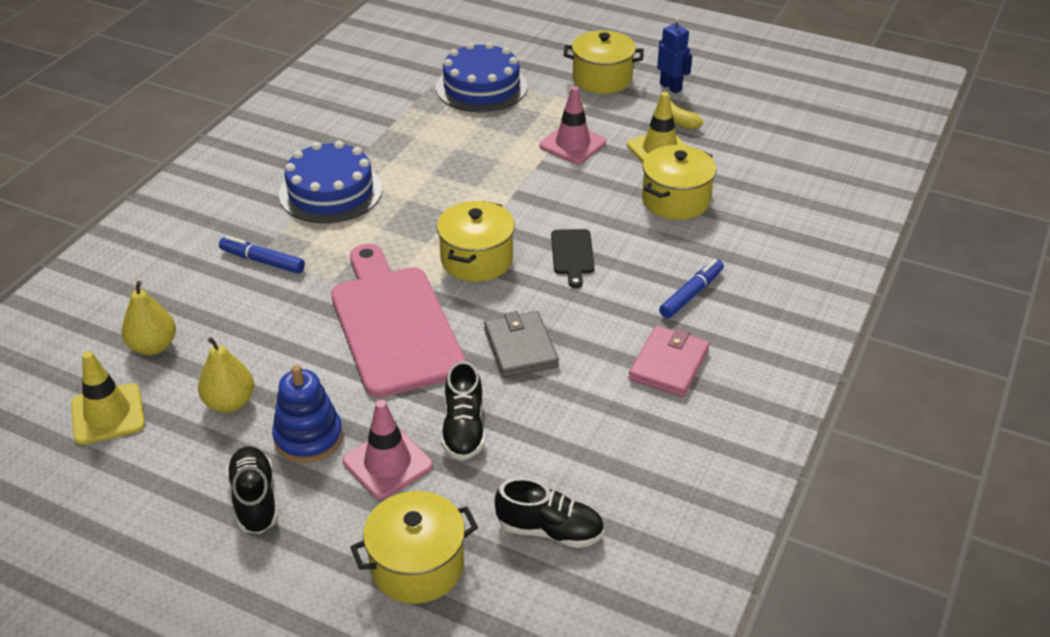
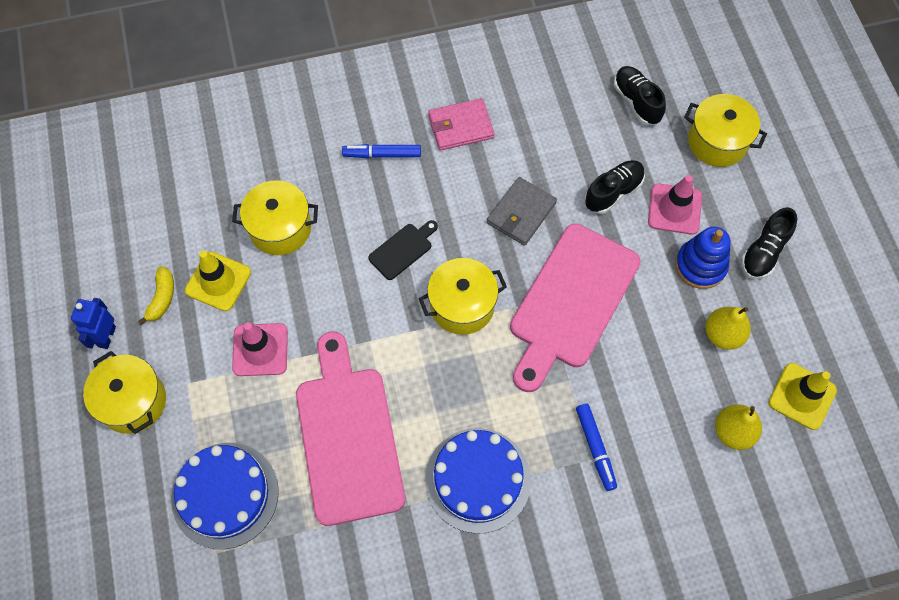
camera: 130 degrees left, 25 degrees up
none -> pink cutting board [296,332,405,526]

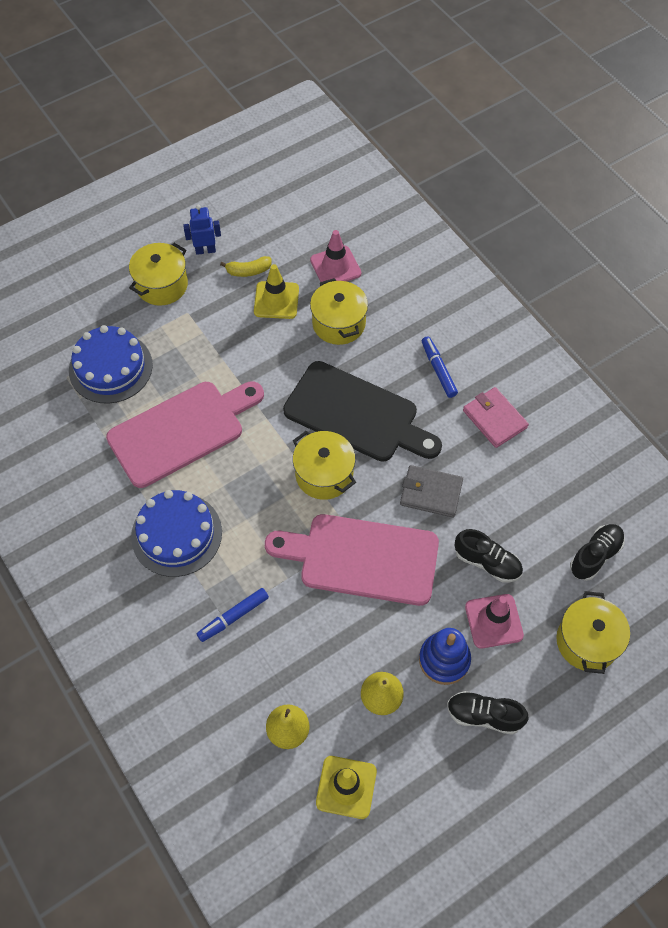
camera: 70 degrees right, 5 degrees down
pink traffic cone [232,322,288,376] -> pink traffic cone moved to [310,230,361,282]
black cutting board [368,220,438,280] -> black cutting board [283,361,442,462], size x2.34

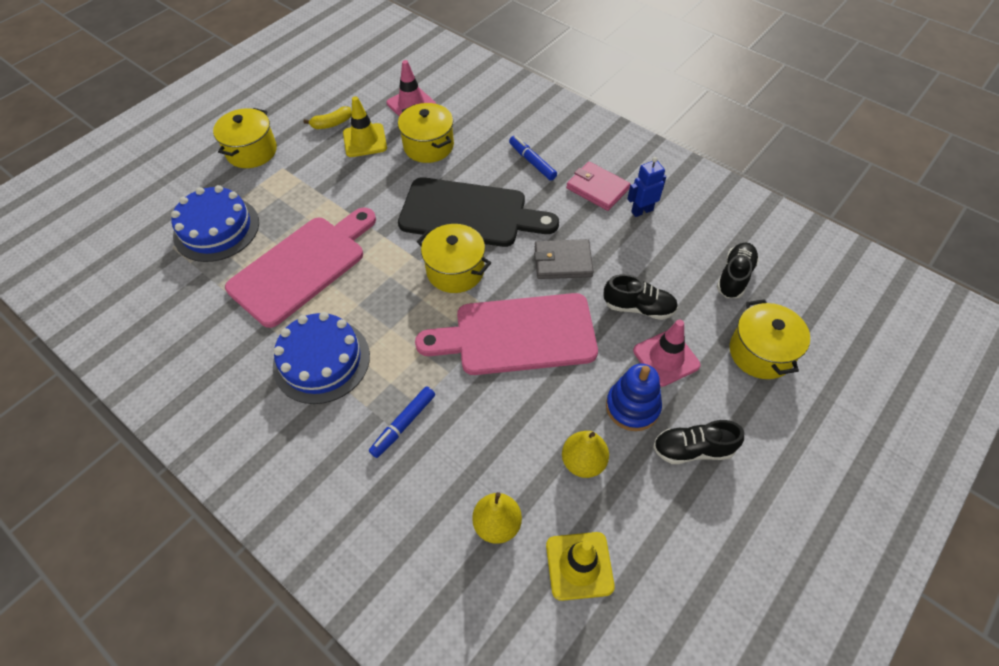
camera: 15 degrees left, 5 degrees down
blue robot [183,205,221,255] -> blue robot moved to [627,157,666,217]

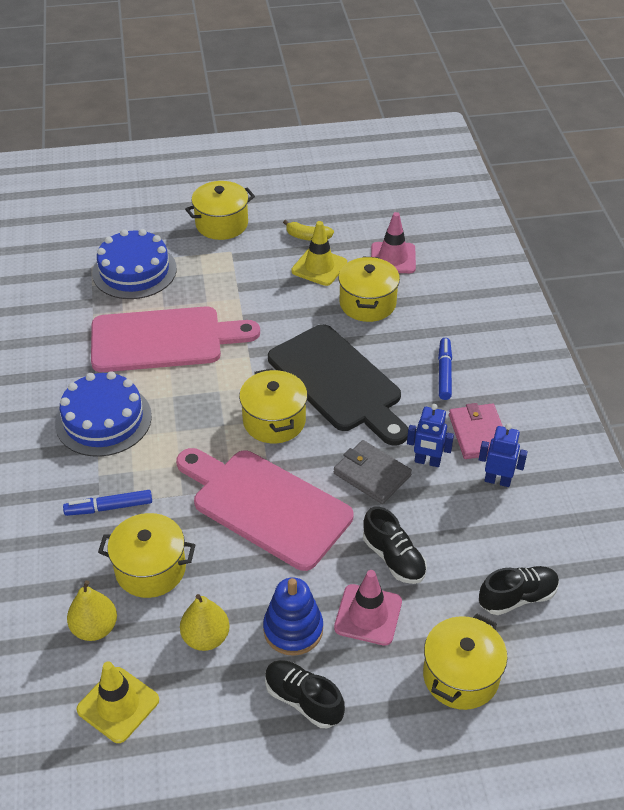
camera: 40 degrees right, 10 degrees down
none -> yellow pot [98,513,195,598]
none -> blue robot [407,404,454,467]

